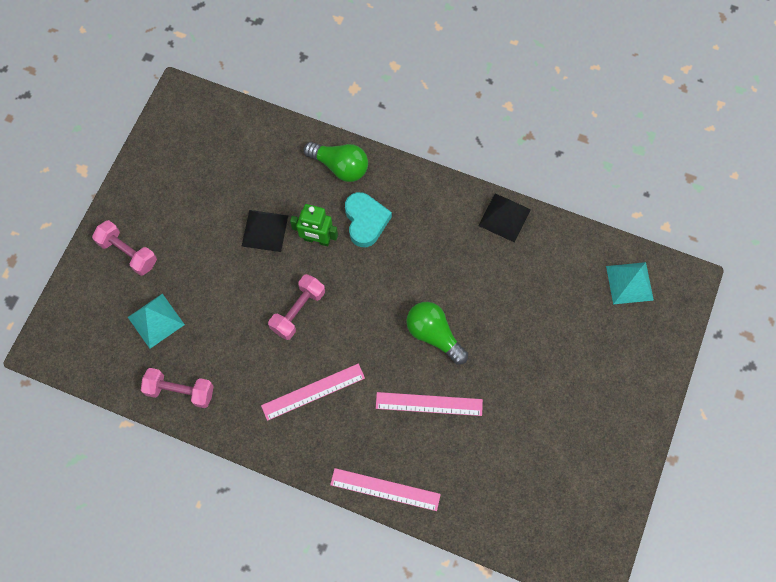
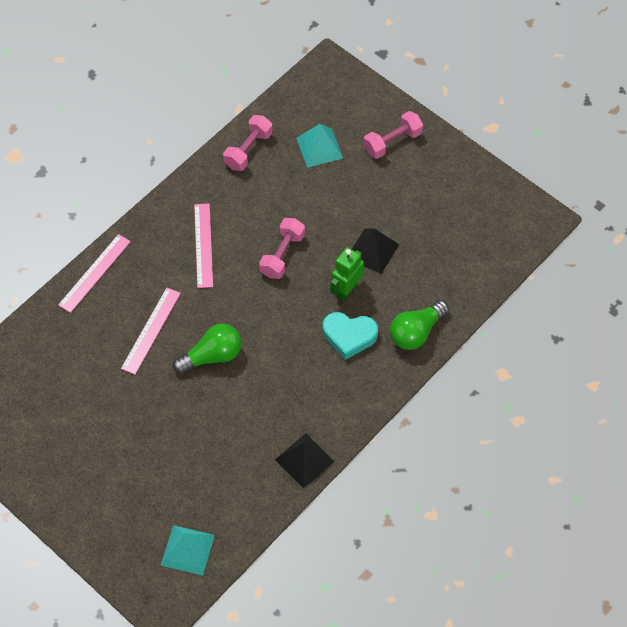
camera: 110 degrees right, 10 degrees down
pink dumbbell [268,274,325,340] -> pink dumbbell turned 60 degrees clockwise [259,218,305,279]

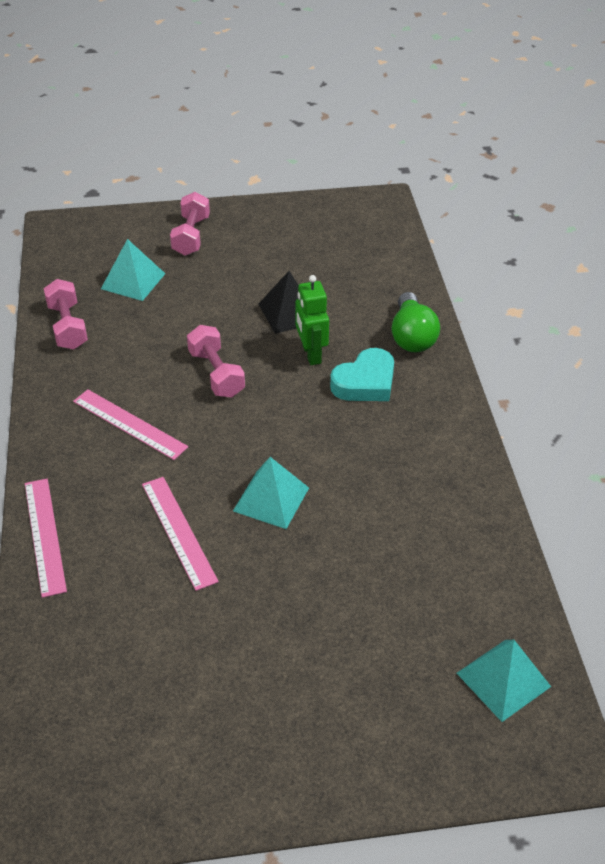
camera: 50 degrees left, 15 degrees down
green light bulb [173,324,242,374] -> turquoise pyramid [233,457,309,529]
black pyramid [275,433,335,489] -> none

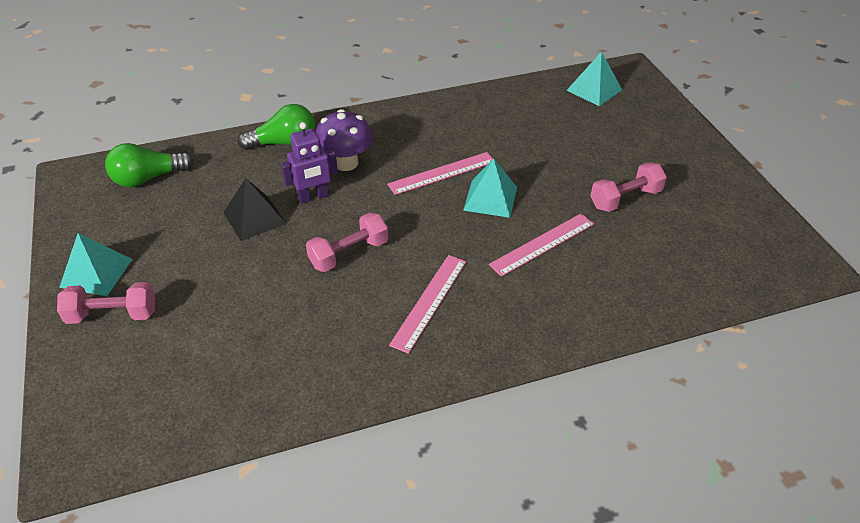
camera: 100 degrees left, 0 degrees up
pink ruler [25,479,67,598] -> pink ruler moved to [387,152,493,195]
pink dumbbell [43,279,88,350] -> pink dumbbell moved to [590,162,667,212]
turquoise pyramid [101,239,165,301] -> turquoise pyramid moved to [59,233,133,296]
green robot [296,275,329,365] -> purple robot [281,122,338,204]
turquoise heart [330,348,394,401] -> purple mushroom [316,109,373,171]
none -> green light bulb [105,143,194,187]

